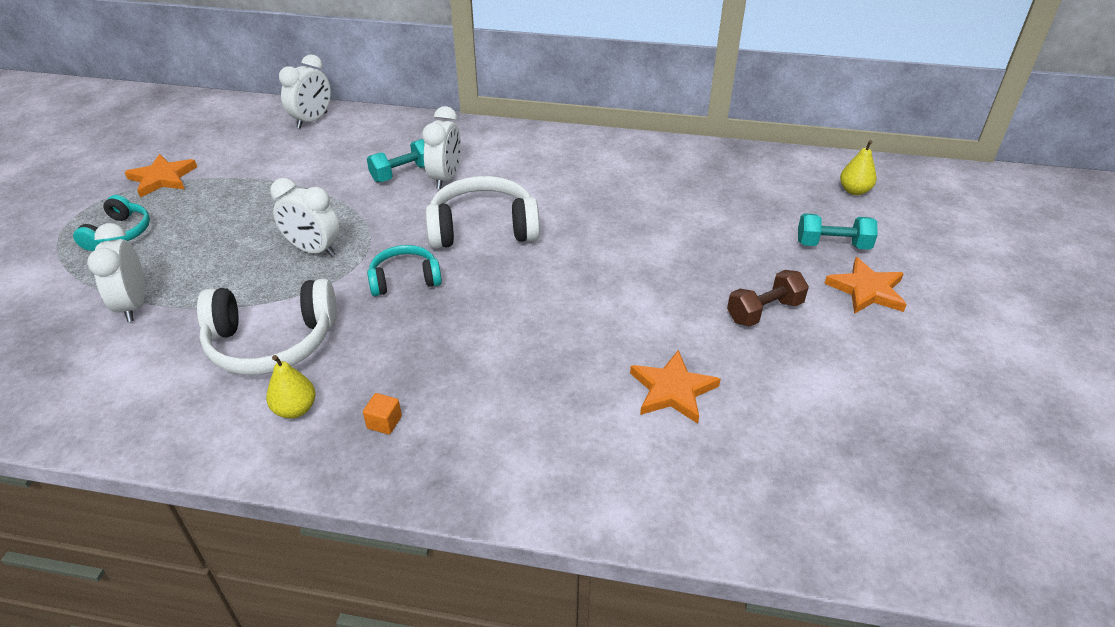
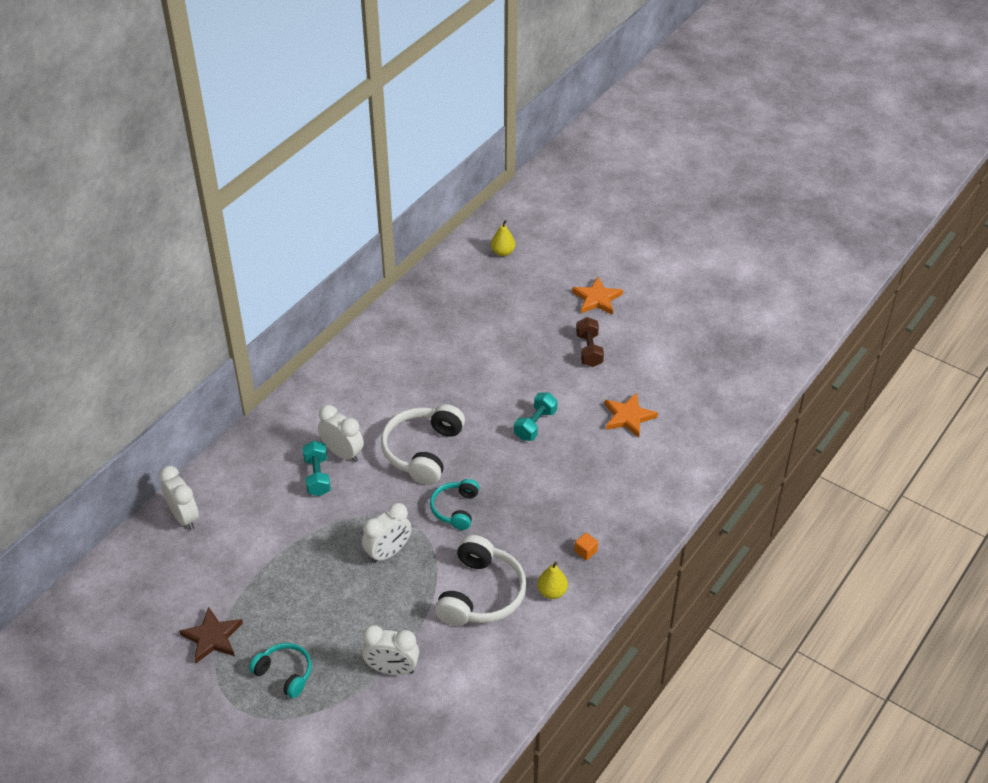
camera: 65 degrees left, 5 degrees up
orange star [125,154,197,197] -> brown star [179,607,243,663]
turquoise dumbbell [798,213,878,250] -> turquoise dumbbell moved to [514,393,558,441]

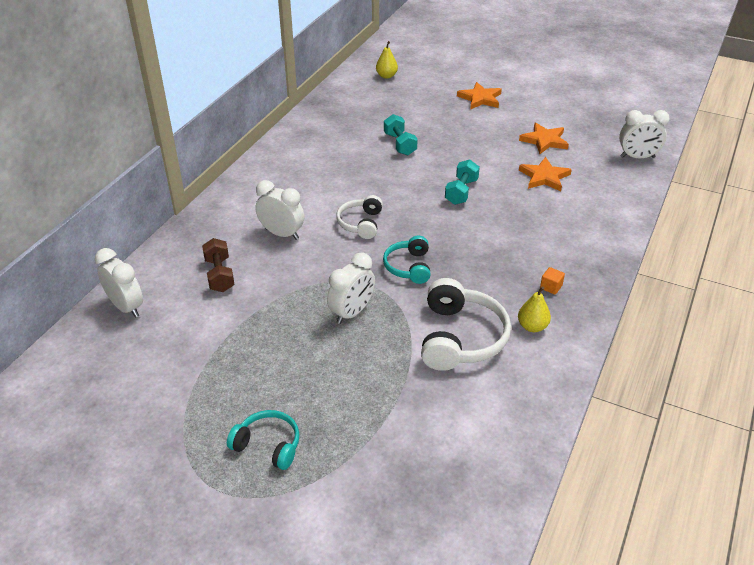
camera: 10 degrees left, 5 degrees down
brown star [179,607,243,663] -> none
turquoise dumbbell [303,441,331,496] -> turquoise dumbbell moved to [384,114,418,156]
white clock [362,625,419,675] -> white clock moved to [619,110,670,158]
white headphones [381,404,465,485] -> white headphones [336,195,383,239], size x0.60
brown dumbbell [576,317,604,367] -> brown dumbbell moved to [202,238,235,292]
none -> orange star [519,123,569,154]

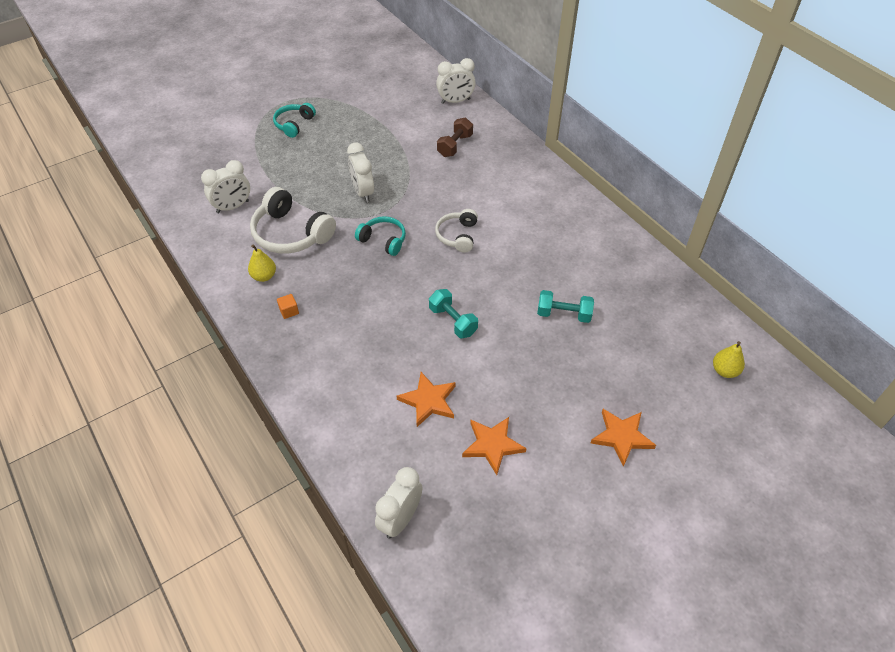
camera: 120 degrees right, 10 degrees up
brown dumbbell [202,238,235,292] -> brown dumbbell turned 75 degrees counterclockwise [437,118,473,157]
turquoise headphones [227,410,300,470] -> turquoise headphones turned 150 degrees clockwise [273,103,316,138]
white clock [255,180,304,240] -> white clock moved to [201,160,250,213]
white headphones [336,195,383,239] -> white headphones turned 120 degrees counterclockwise [435,209,478,253]

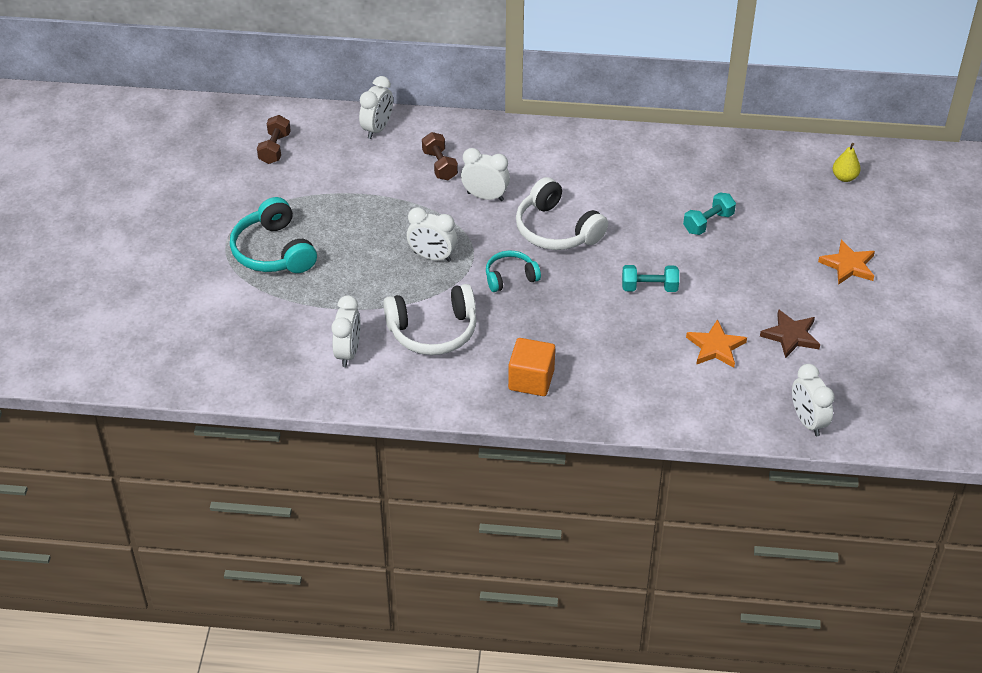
camera: 50 degrees left, 5 degrees down
yellow pear [248,244,276,282] -> none
turquoise headphones [273,103,316,138] -> turquoise headphones [230,197,317,273], size x1.68
orange cube [277,294,299,319] -> orange cube [508,338,555,396], size x2.23
white headphones [435,209,478,253] -> white headphones [516,177,608,250], size x1.68
orange star [462,417,526,475] -> brown star [760,309,820,358]
none -> brown dumbbell [257,115,291,164]
none -> white clock [461,148,510,201]

